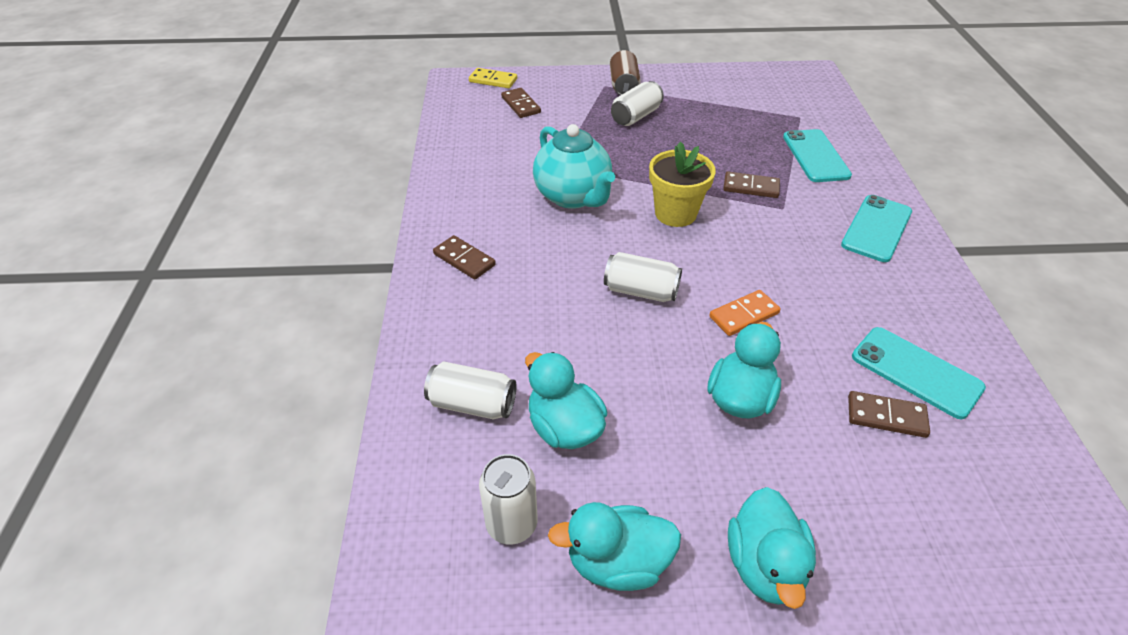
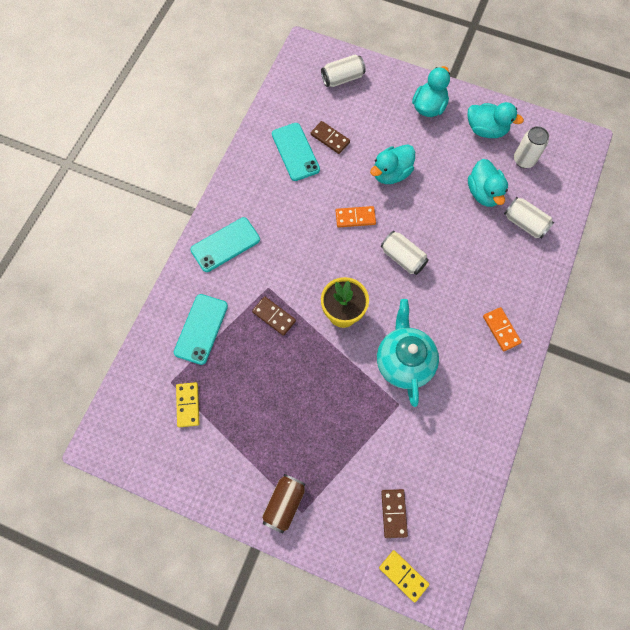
camera: 155 degrees left, 25 degrees up
brown domino [433,235,496,279] -> orange domino [483,307,522,351]
white can [611,81,664,126] -> white can moved to [321,54,365,87]
none -> yellow domino [176,382,200,427]

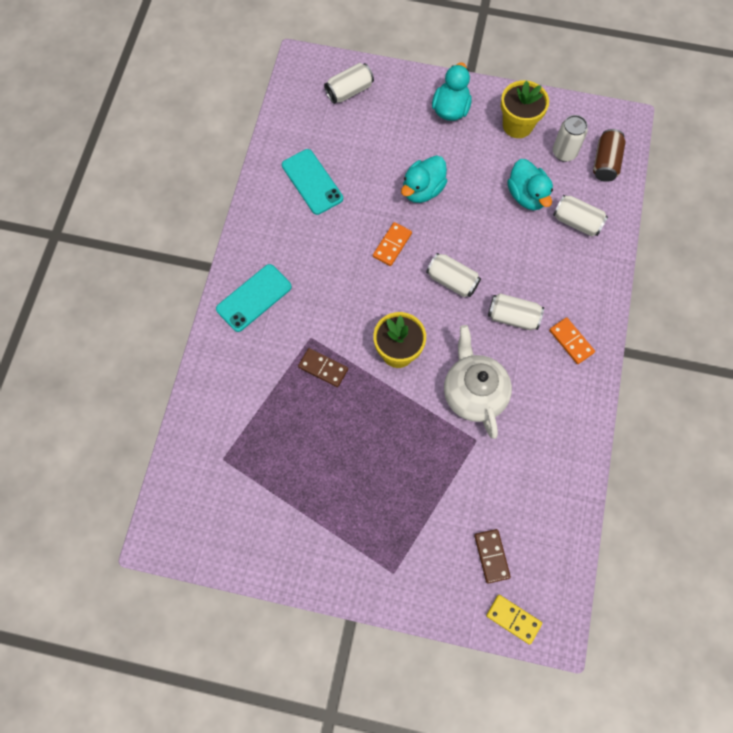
camera: 10 degrees left, 0 degrees up
turquoise phone [174,294,228,365] -> none
yellow domino [176,382,200,427] -> none
brown can [262,474,306,533] -> brown can moved to [593,129,625,182]
brown domino [311,121,350,154] -> none
orange domino [336,206,376,227] -> orange domino turned 45 degrees counterclockwise [373,222,412,266]
turquoise teapot [377,299,439,407] -> white teapot [444,325,512,439]
turquoise duck [468,102,524,138] -> yellow flower pot [501,80,549,138]
none -> white can [488,293,544,330]

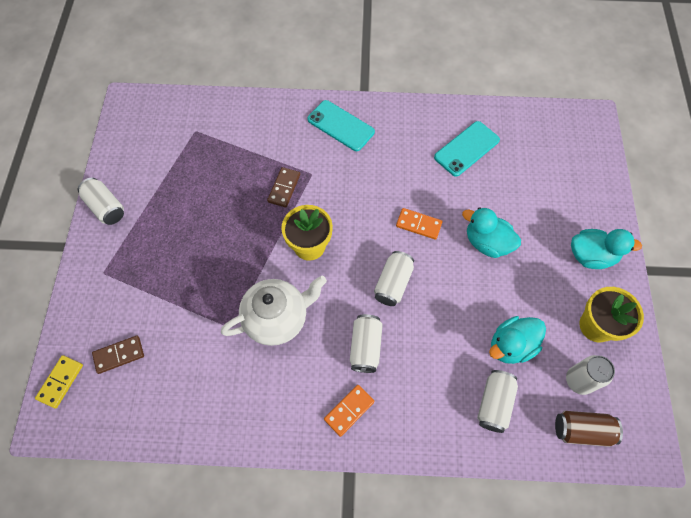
camera: 80 degrees right, 5 degrees down
white can [324,63,374,104] -> white can moved to [78,178,124,225]

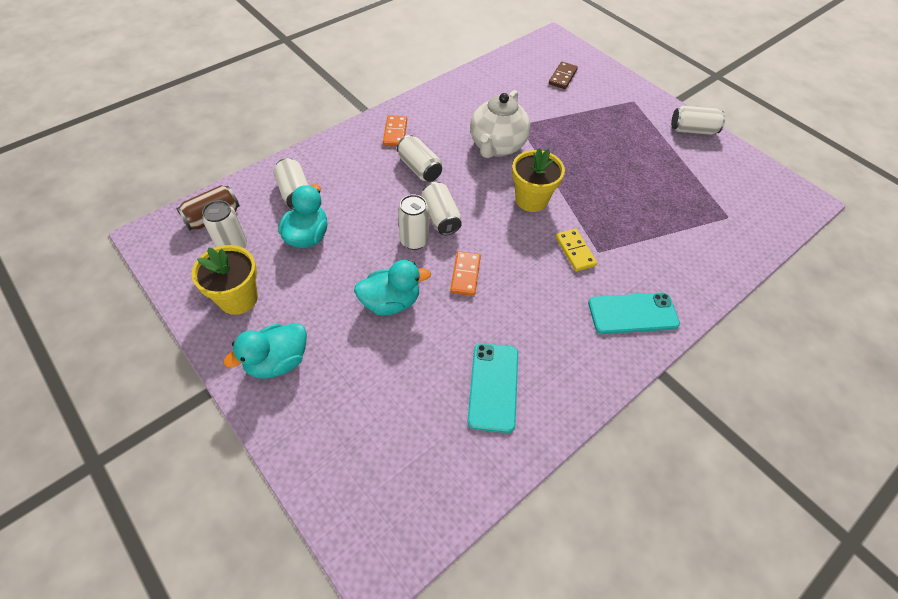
camera: 135 degrees right, 10 degrees down
yellow domino [35,355,83,408] -> yellow domino moved to [555,229,597,272]
brown domino [267,167,300,208] -> none
orange domino [396,208,442,240] -> orange domino turned 60 degrees counterclockwise [450,251,481,296]
none -> white can [398,194,429,250]

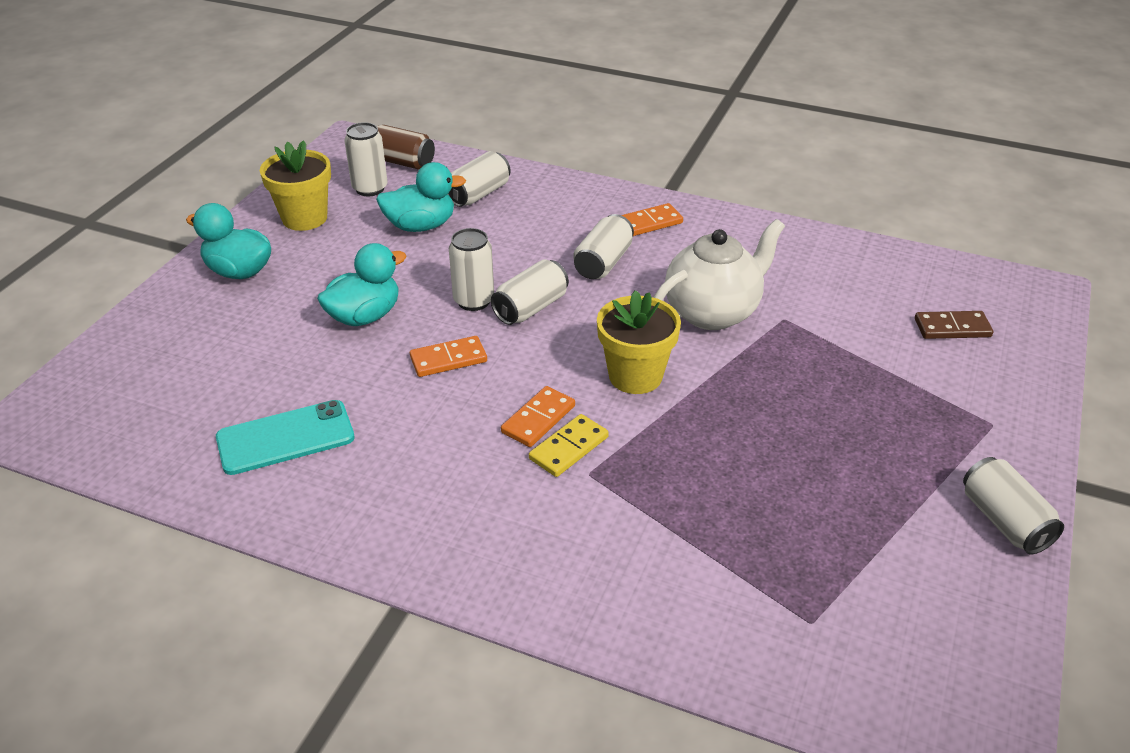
camera: 65 degrees right, 15 degrees down
turquoise duck [354,260,431,315] -> turquoise duck turned 90 degrees counterclockwise [317,243,406,326]
white teapot [470,90,530,158] -> white teapot turned 150 degrees clockwise [654,219,785,330]
turquoise phone [588,293,680,334] -> none
none -> orange domino [501,386,575,447]

